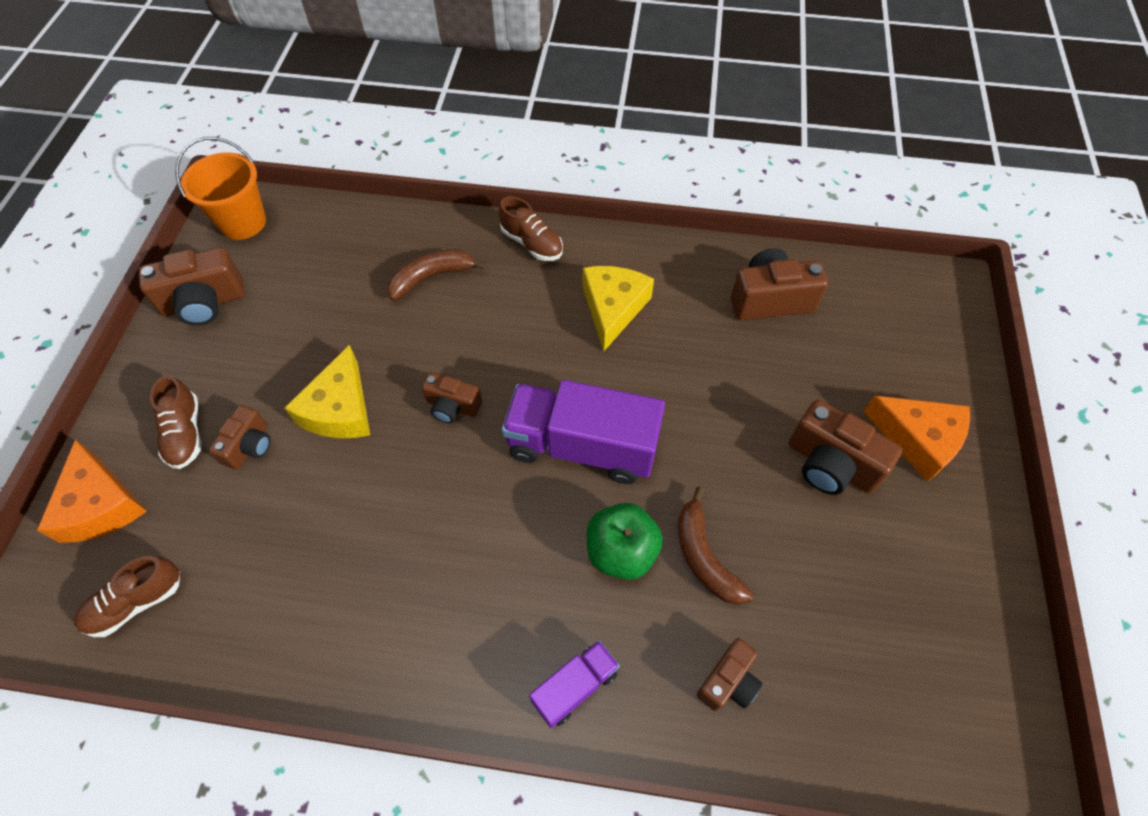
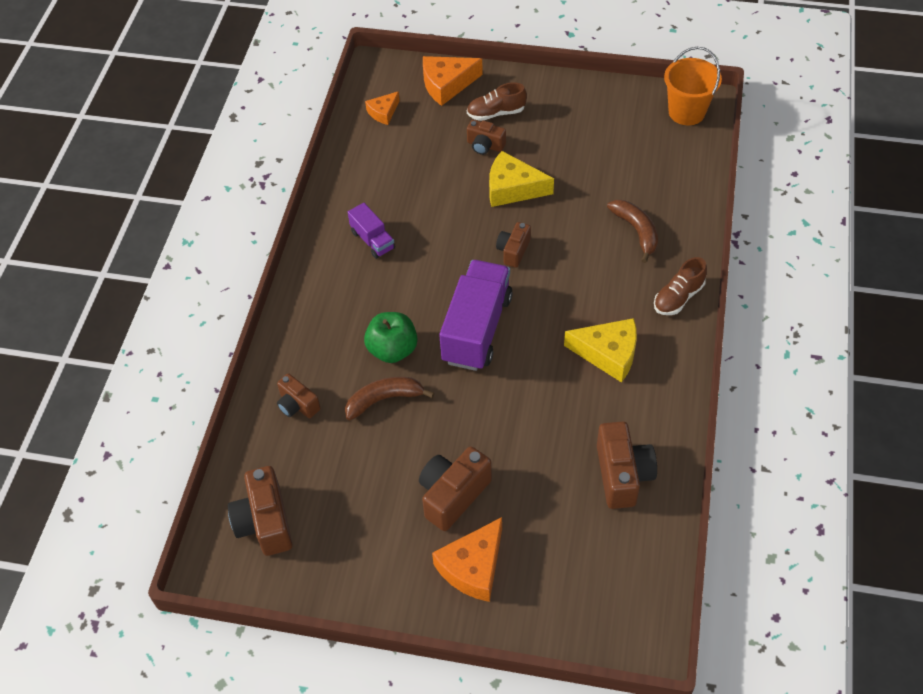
camera: 95 degrees right, 5 degrees down
brown shoe [74,556,180,637] -> orange cheese [365,91,400,125]
brown camera [139,247,245,325] -> brown camera moved to [228,466,292,556]
purple truck [529,640,620,728] -> purple truck moved to [348,203,395,259]

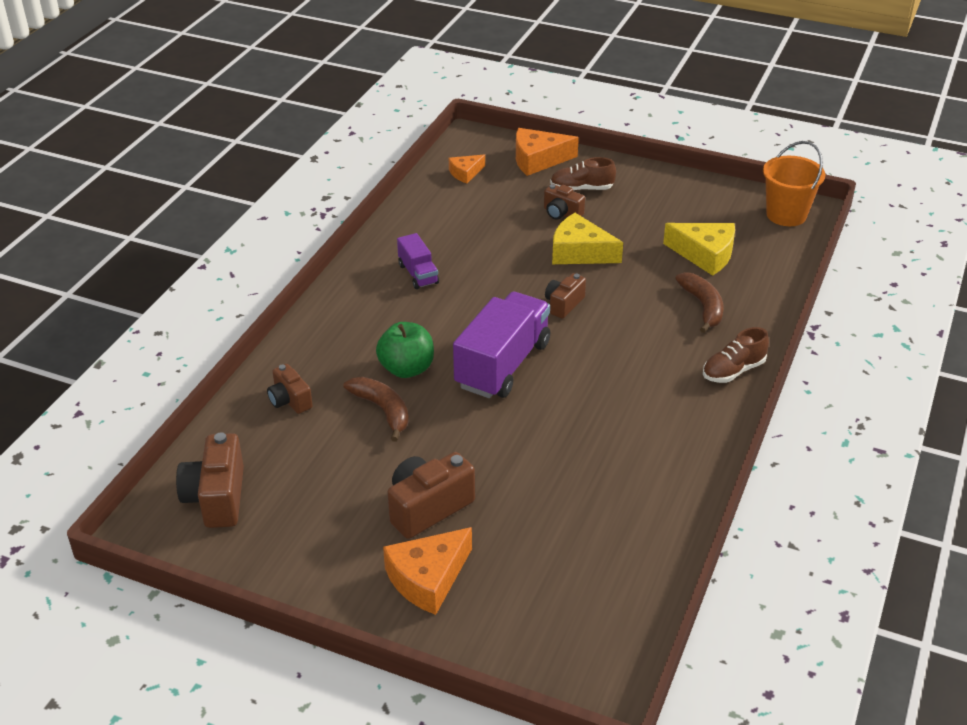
camera: 10 degrees right, 15 degrees down
brown banana [345,377,434,420] -> brown banana turned 60 degrees clockwise [344,377,409,442]
yellow cheese [564,318,637,383] -> yellow cheese moved to [663,223,735,276]
brown camera [597,421,657,509] -> none

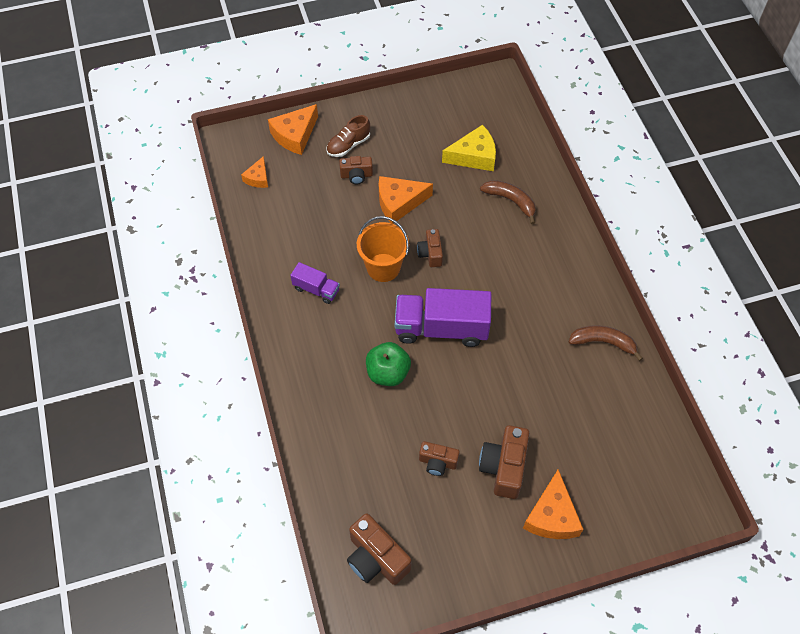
camera: 40 degrees left, 20 degrees up
brown camera [267,364,313,414] -> brown camera moved to [419,441,460,476]
brown banana [344,377,409,442] -> brown banana moved to [569,325,643,361]
purple truck [453,292,550,398] -> purple truck turned 75 degrees counterclockwise [395,288,491,347]
yellow cheese [552,213,623,264] -> orange cheese [379,176,433,224]
brown shoe [703,327,769,383] -> none
orange bucket [763,141,825,226] -> orange bucket moved to [357,216,409,282]

